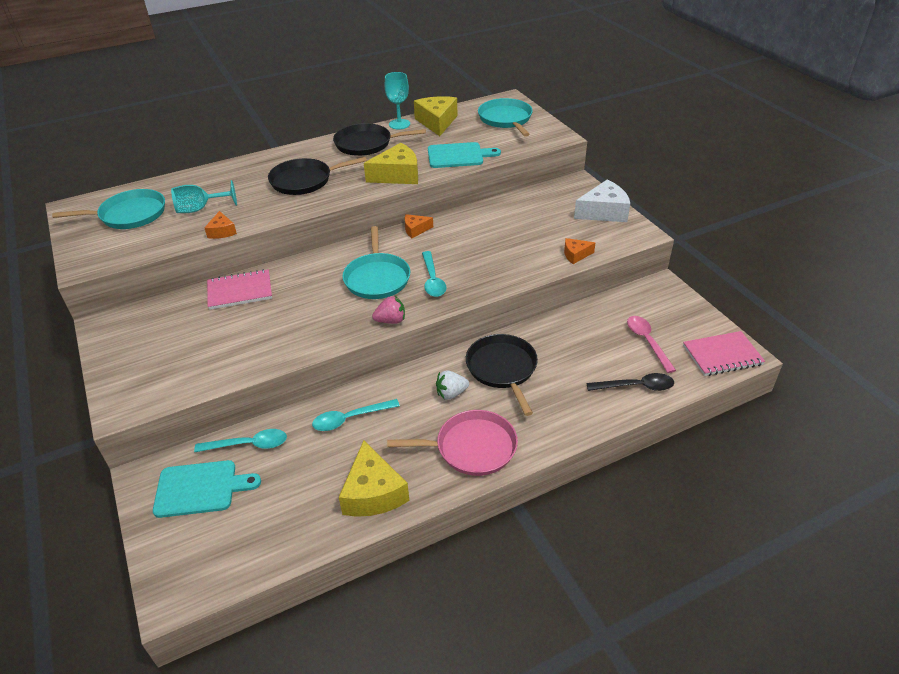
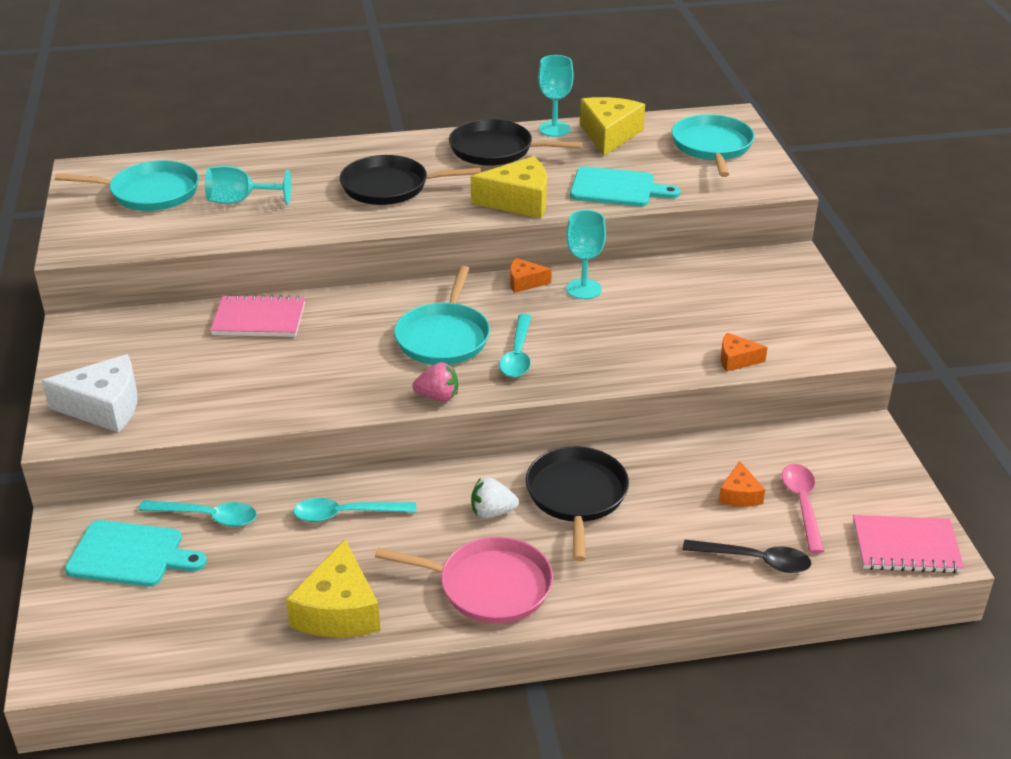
camera: 15 degrees right, 5 degrees down
orange cheese [204,211,237,239] -> orange cheese moved to [719,461,765,507]
white cheese [574,180,630,222] -> white cheese moved to [41,354,137,433]
none -> turquoise goblet [566,210,606,299]

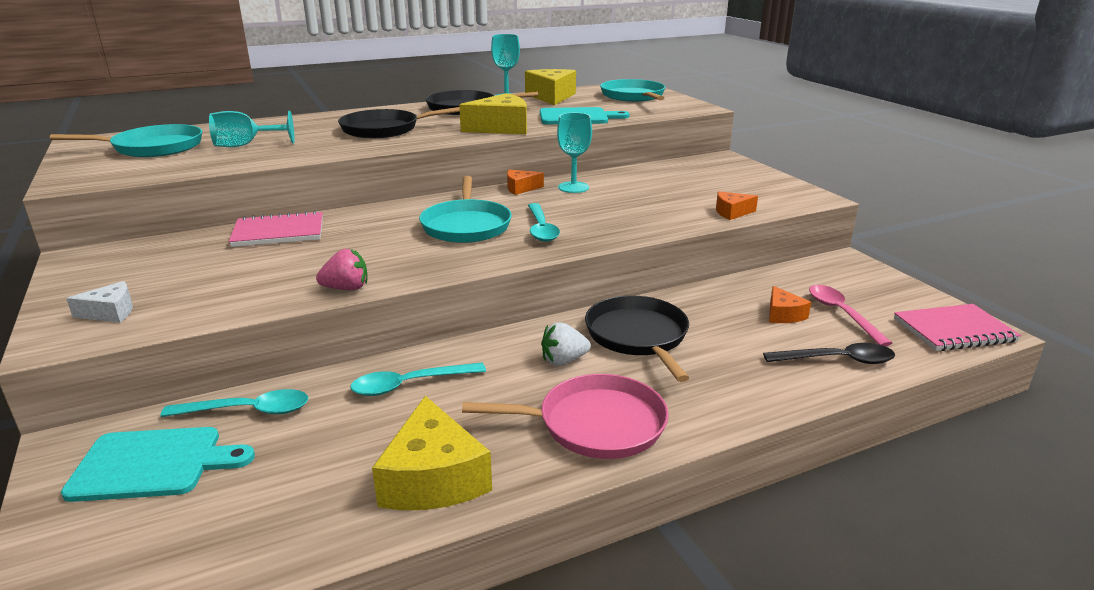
camera: 15 degrees left, 10 degrees down
white cheese [41,354,137,433] -> white cheese [66,281,133,323], size x0.54
pink strawberry [412,362,458,401] -> pink strawberry moved to [316,249,367,290]

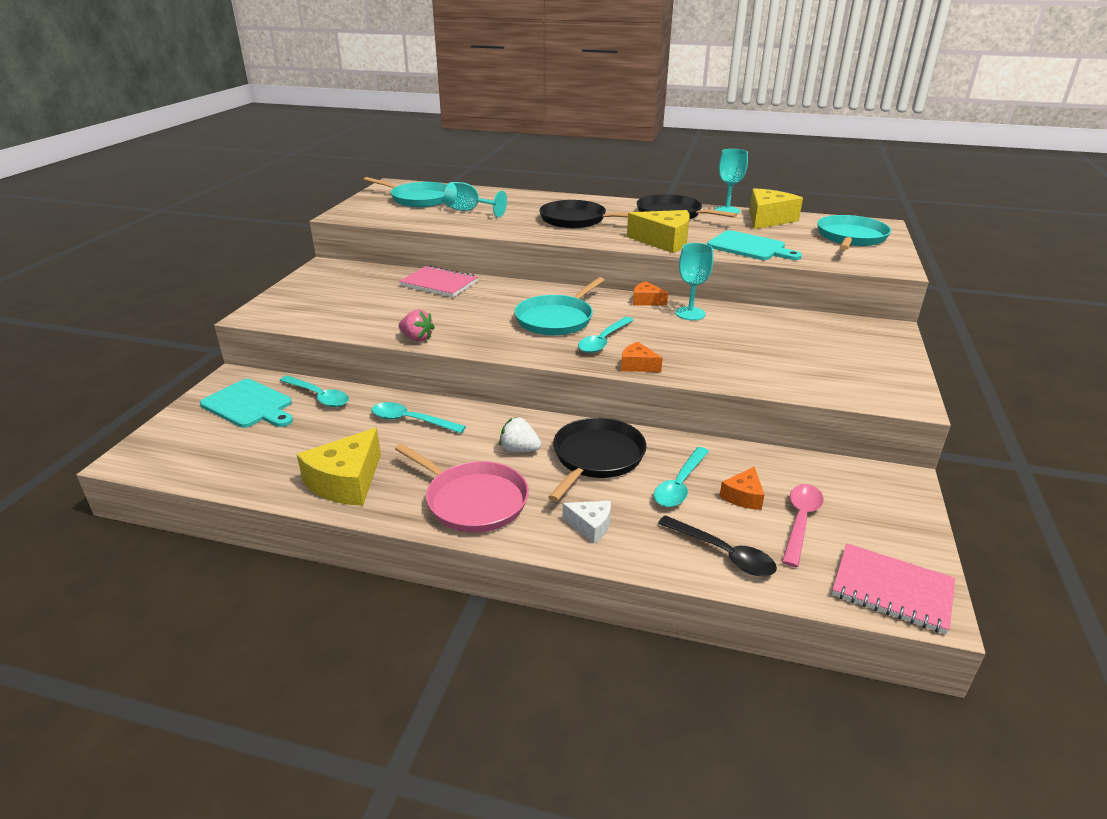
camera: 40 degrees right, 5 degrees up
white cheese [66,281,133,323] -> white cheese moved to [563,501,611,543]
orange cheese [716,191,758,220] -> orange cheese moved to [621,342,663,372]
none -> turquoise spoon [654,447,709,507]

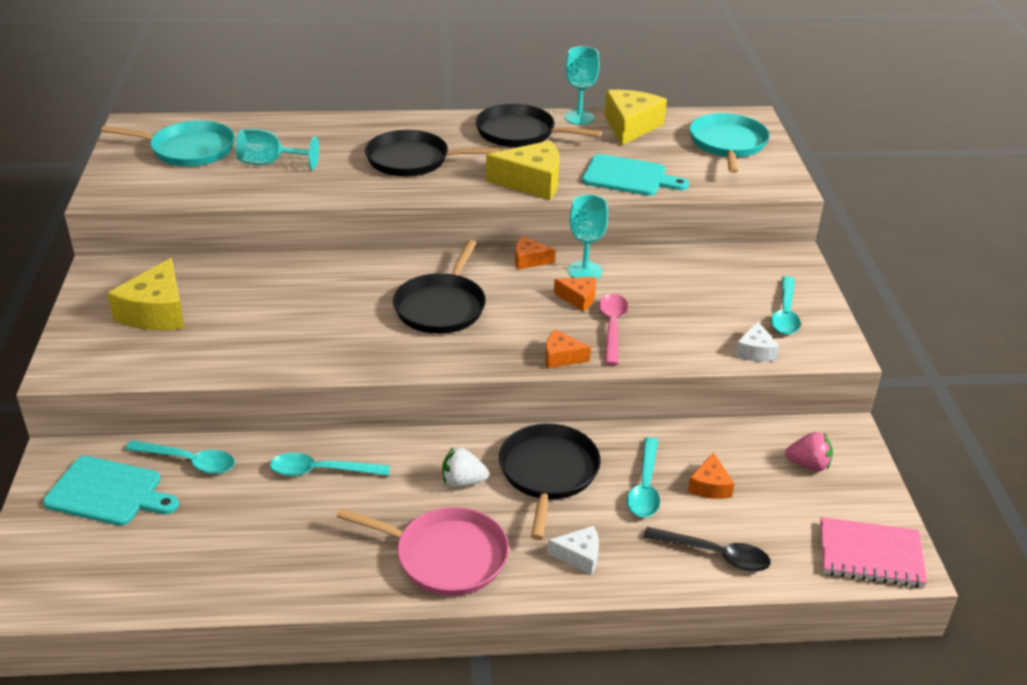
camera: 20 degrees left, 5 degrees up
yellow cheese [297,428,381,506] -> yellow cheese moved to [107,258,185,330]
pink notebook [399,265,478,297] -> none
pink strawberry [399,310,435,342] -> pink strawberry moved to [785,432,833,471]
turquoise pan [514,277,604,335] -> black pan [393,240,486,334]
turquoise spoon [578,317,633,353] -> turquoise spoon moved to [771,276,801,335]
pink spoon [782,484,824,567] -> pink spoon moved to [599,294,628,365]
none -> orange cheese [554,277,596,311]
none -> white cheese [735,321,779,362]

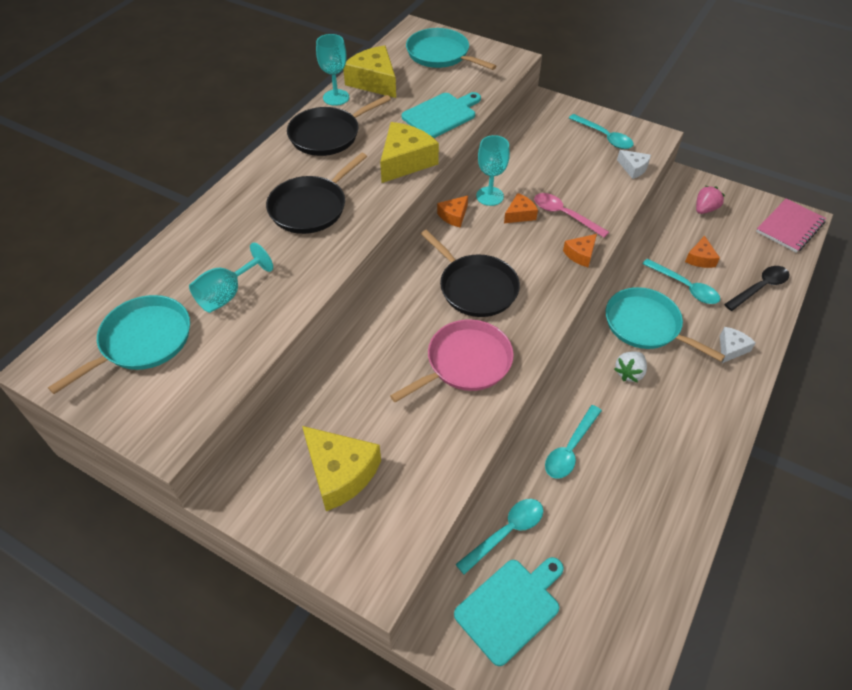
camera: 55 degrees left, 15 degrees up
pink pan [337,507,509,596] -> pink pan moved to [390,319,514,403]
black pan [499,423,601,540] -> turquoise pan [606,287,725,362]
orange cheese [688,452,735,499] -> orange cheese turned 60 degrees clockwise [685,236,720,268]

